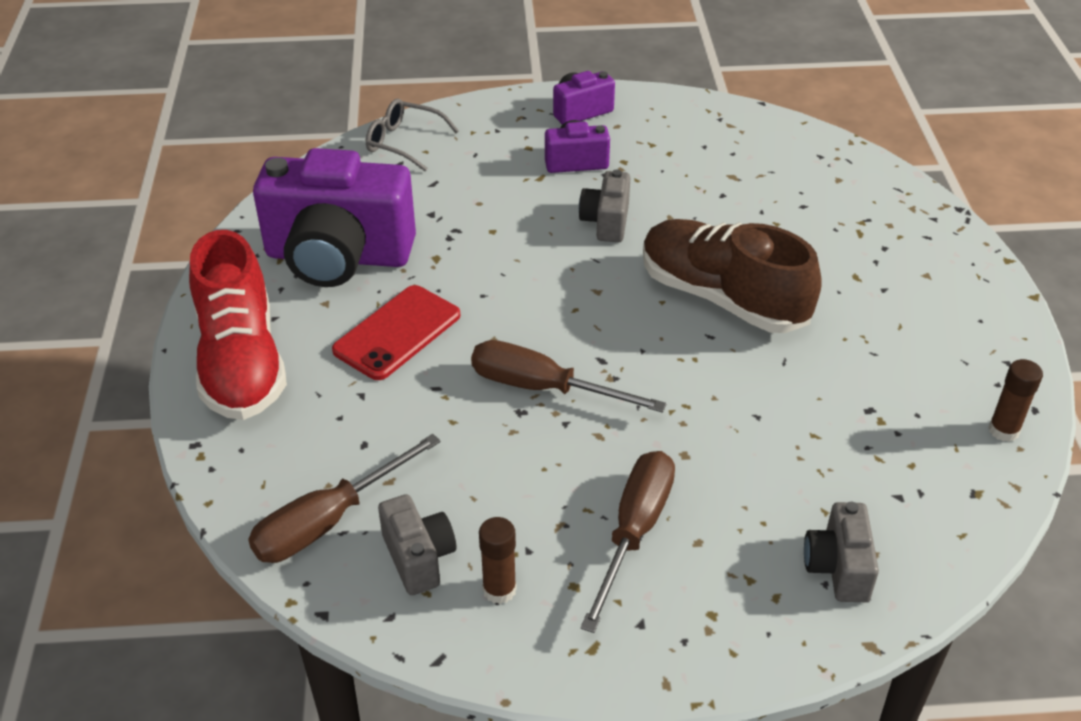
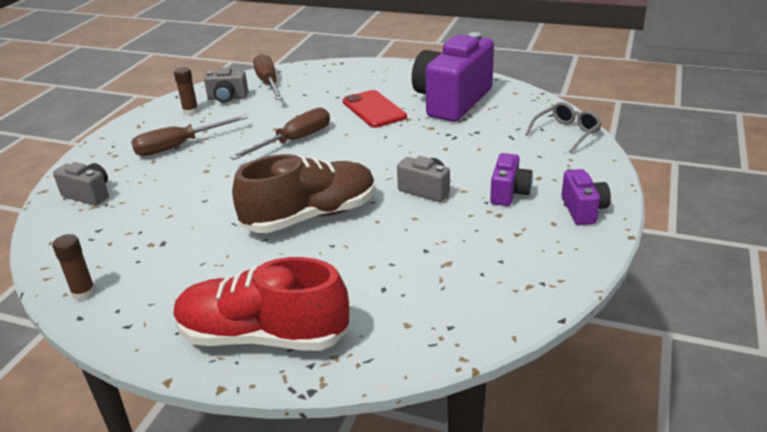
camera: 115 degrees right, 10 degrees down
red shoe [189,230,287,420] -> red shoe moved to [173,257,349,351]
brown screwdriver [581,451,675,633] -> brown screwdriver turned 105 degrees clockwise [131,115,248,156]

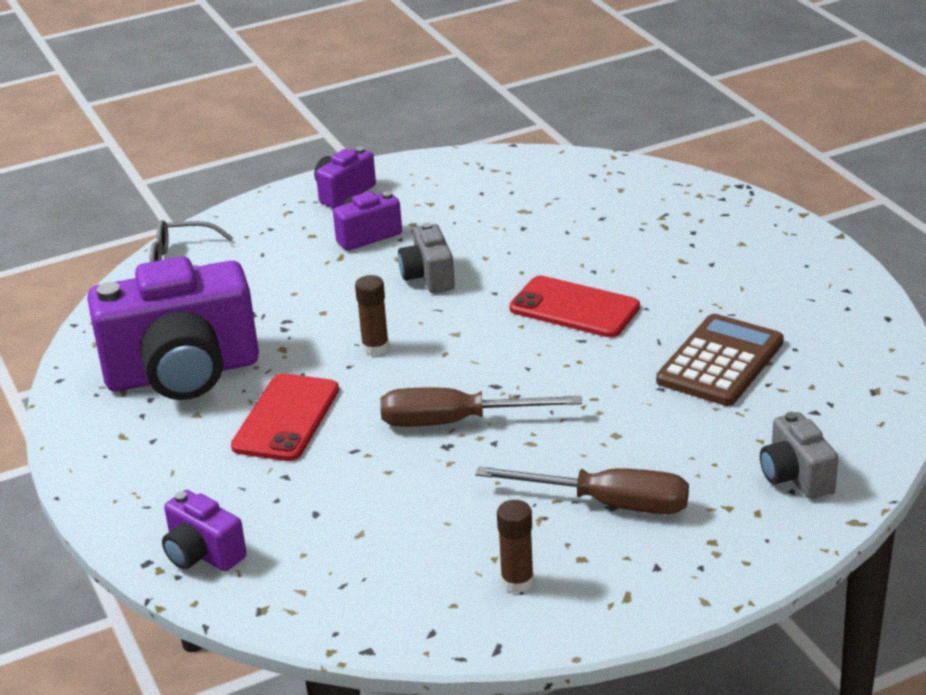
camera: 135 degrees left, 0 degrees up
brown glue stick [52,234,96,301] -> brown glue stick moved to [355,275,389,356]
red shoe [173,257,349,351] -> none
grey camera [204,67,248,103] -> none
brown shoe [232,154,375,233] -> red phone [509,276,640,337]
brown screwdriver [253,54,283,100] -> none
none -> purple camera [162,490,247,571]
none -> brown calculator [656,314,784,406]

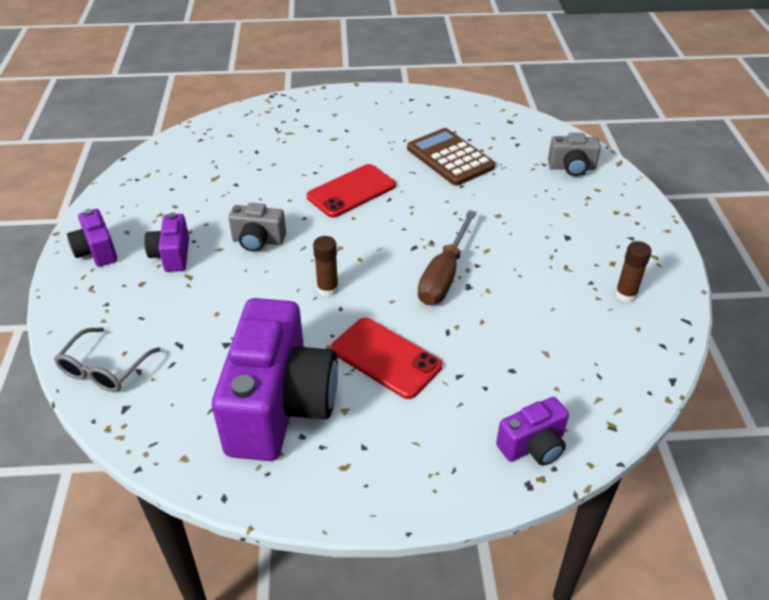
camera: 70 degrees left, 10 degrees up
brown screwdriver [475,466,689,514] -> none

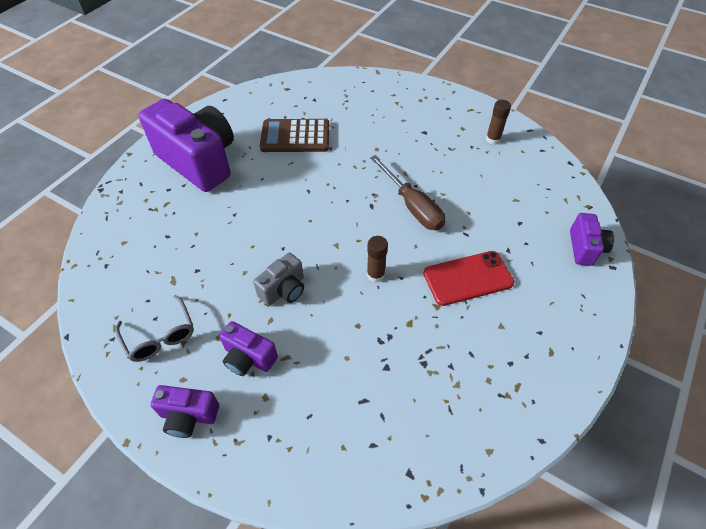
camera: 55 degrees left, 10 degrees up
grey glasses [54,327,161,392] -> grey glasses moved to [115,295,194,362]
purple camera [212,298,338,461] -> purple camera moved to [139,99,234,192]
red phone [307,164,396,218] -> none
grey camera [548,133,601,176] -> none

